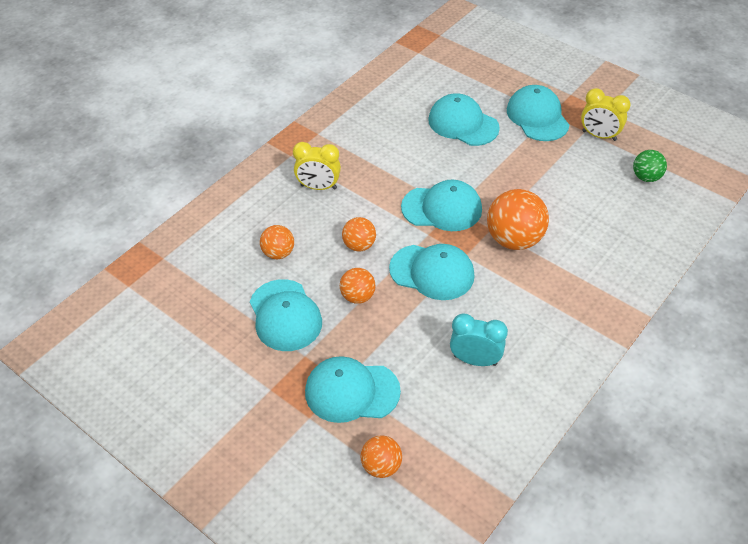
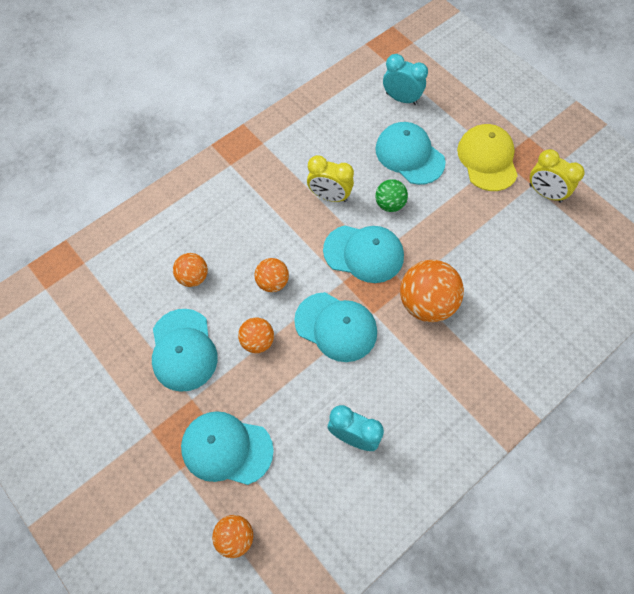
camera: 10 degrees right, 15 degrees up
yellow clock [293,142,341,190] -> yellow clock moved to [307,155,354,202]
turquoise cap [507,85,569,141] -> yellow cap [457,124,518,191]
green ball [633,150,667,182] -> green ball moved to [375,179,408,212]
none -> turquoise clock [383,54,428,105]

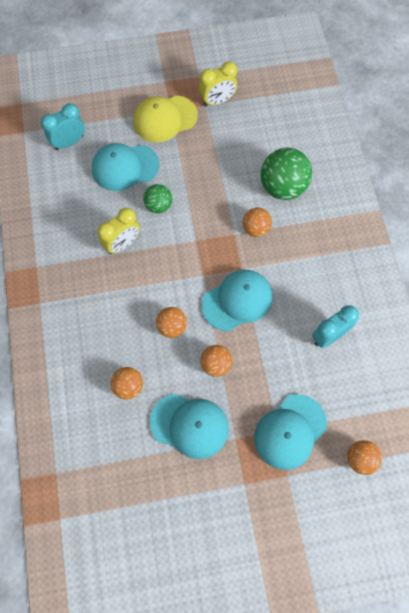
camera: 60 degrees left, 5 degrees up
turquoise cap [323,225,404,283] -> none
orange ball [400,260,464,322] -> orange ball [243,208,272,237], size x0.57
yellow cap [457,124,518,191] -> yellow cap turned 45 degrees counterclockwise [133,95,198,142]
none -> green ball [261,148,312,200]

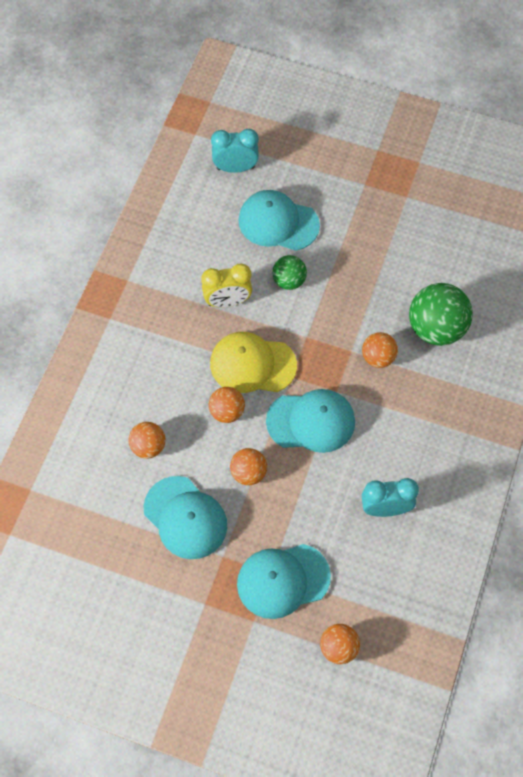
camera: 30 degrees right, 5 degrees down
yellow cap [133,95,198,142] -> yellow cap moved to [210,332,297,393]
yellow clock [199,61,237,107] -> none

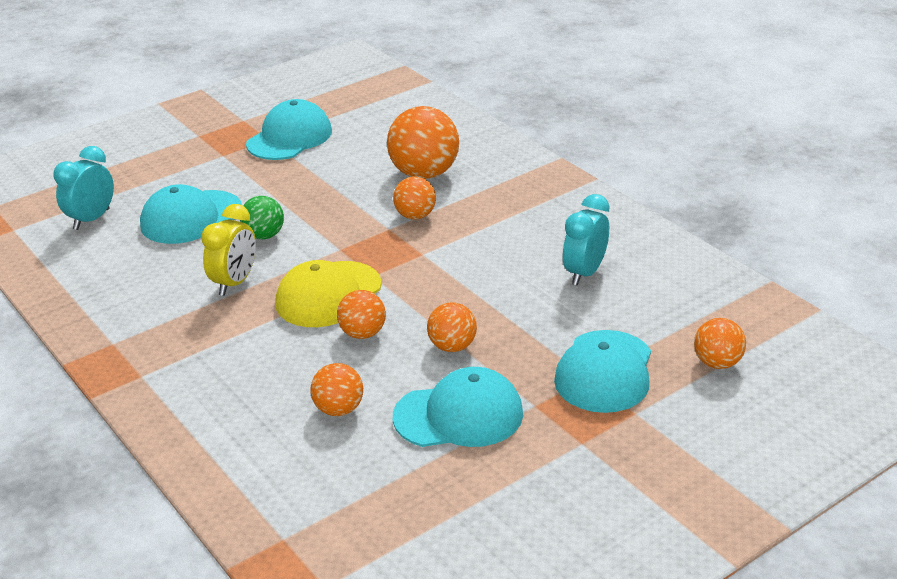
camera: 55 degrees left, 30 degrees down
turquoise cap [266,389,355,453] -> turquoise cap moved to [246,99,332,160]
green ball [409,283,473,346] -> orange ball [387,106,459,179]

